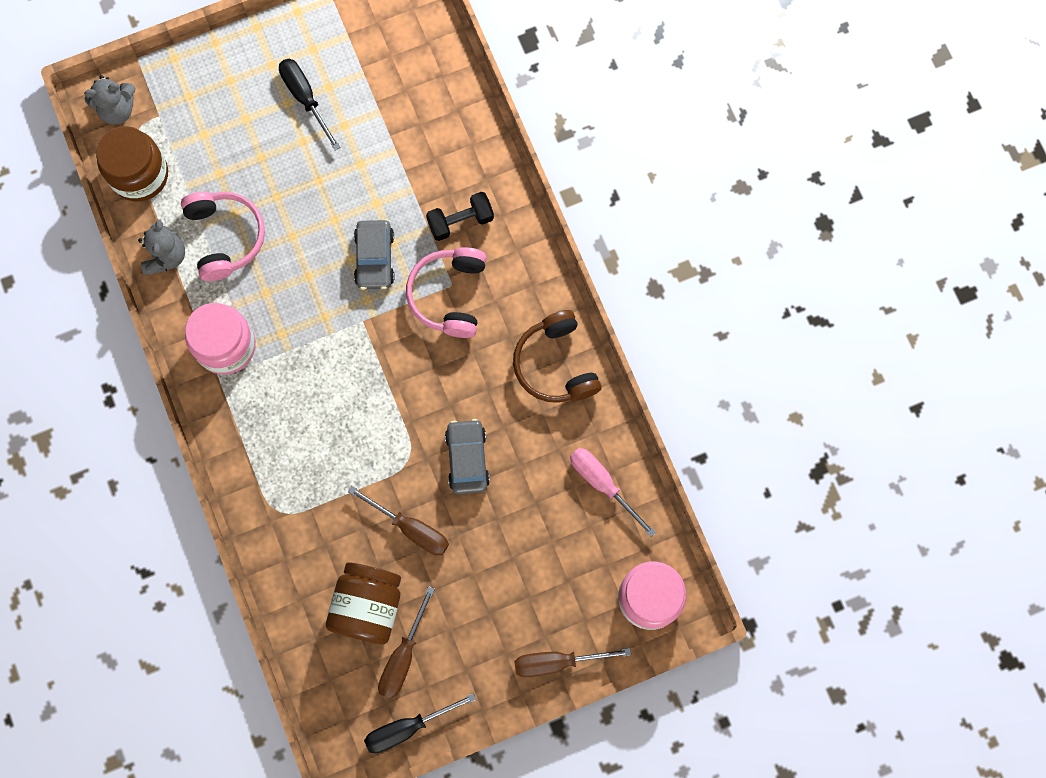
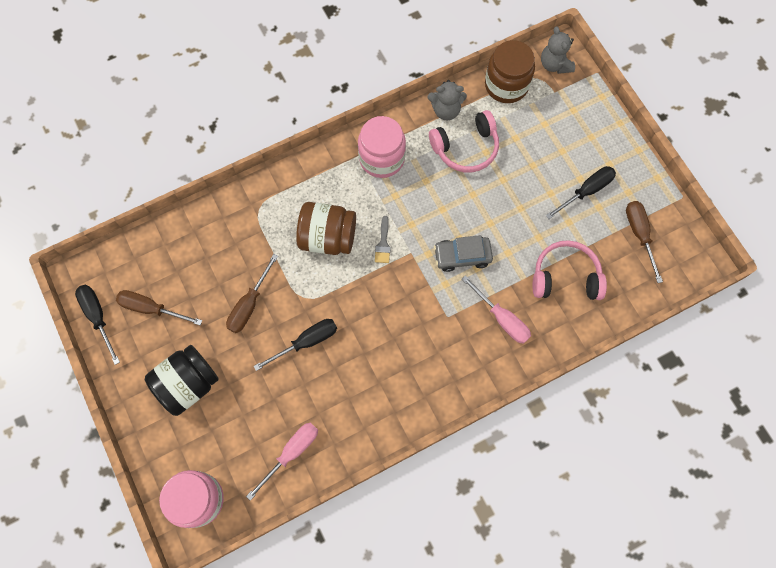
camera: 85 degrees right, 5 degrees down
brown jar [326,562,401,644] -> brown jar moved to [296,202,356,255]
pink headphones [406,247,487,338] -> pink headphones moved to [533,240,607,300]
black dumbbell [426,192,494,241] -> pink screwdriver [462,275,531,344]
grey car [445,419,490,494] -> black screwdriver [254,319,337,371]
brown headphones [513,310,601,403] -> none
brown screwdriver [514,648,631,677] -> brown screwdriver moved to [626,201,663,283]
none -> black jar [145,345,219,416]
none -> grey brush [375,216,391,263]

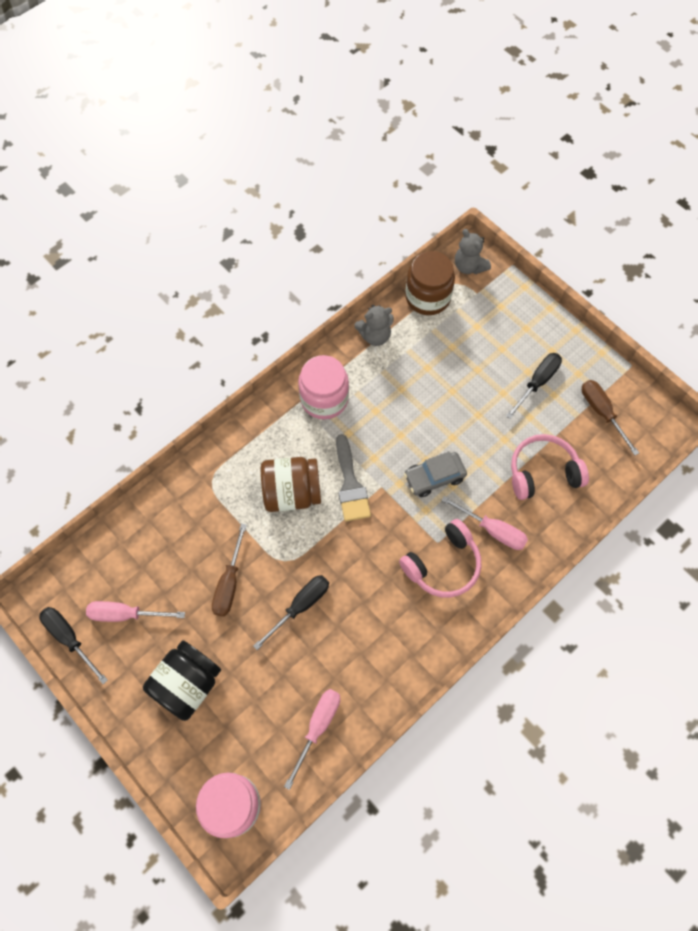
camera: 15 degrees left, 5 degrees down
brown screwdriver [116,290,202,326] -> pink screwdriver [86,601,185,622]
grey brush [375,216,391,263] -> grey brush [336,434,371,521], size x1.74
pink headphones [429,110,499,173] -> pink headphones moved to [399,519,481,598]

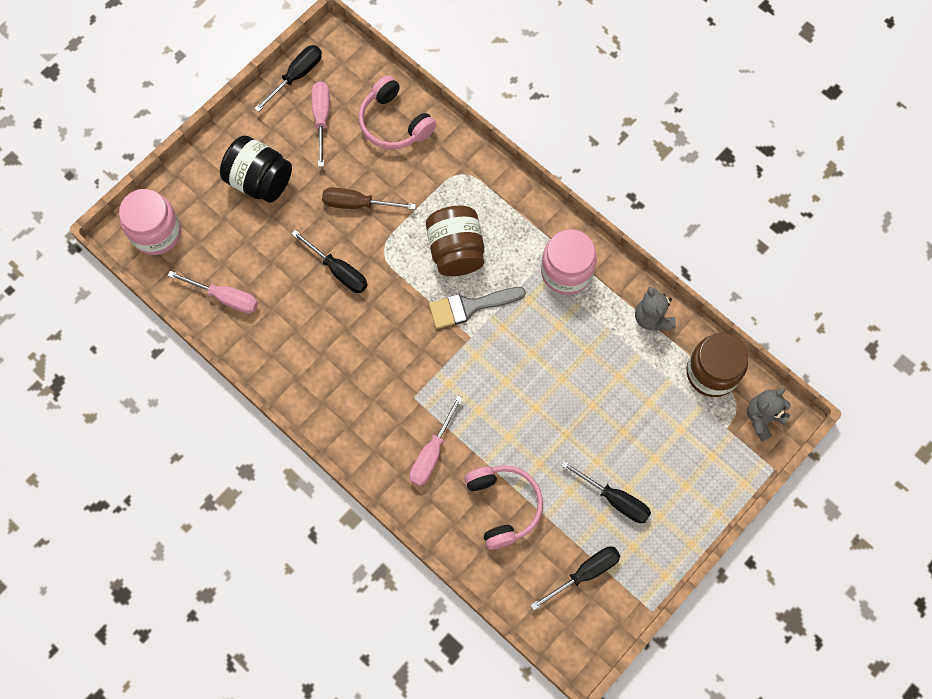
camera: 85 degrees right, 5 degrees up
pink headphones [399,519,481,598] -> pink headphones moved to [359,75,436,149]
grey car [404,451,467,497] -> none
brown screwdriver [582,380,639,456] -> black screwdriver [531,546,620,610]

